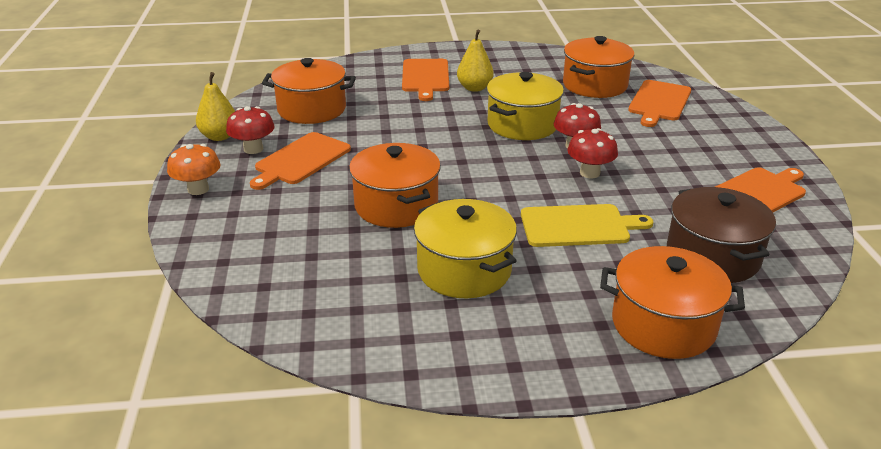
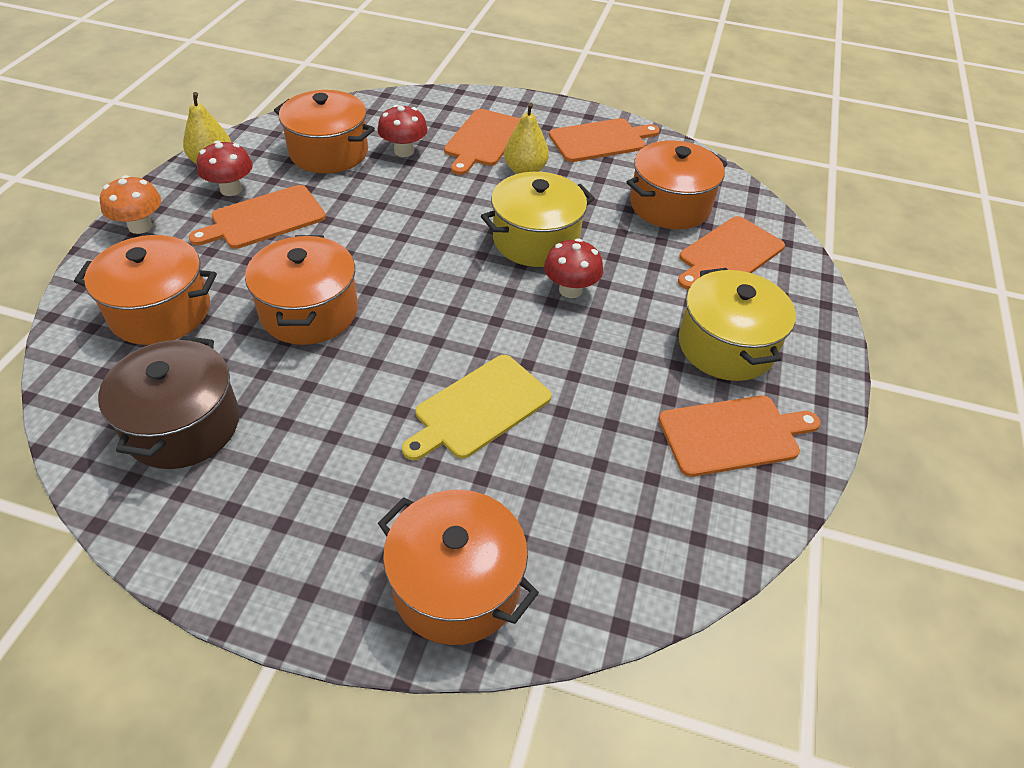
camera: 20 degrees right, 15 degrees up
yellow pot [414,199,517,298] -> yellow pot moved to [679,268,796,381]
yellow cutting board [521,204,653,247] -> yellow cutting board turned 120 degrees clockwise [402,355,551,460]
red mushroom [567,128,618,178] -> red mushroom moved to [378,105,428,157]
brown pot [667,187,776,283] -> brown pot moved to [98,336,239,469]
none -> orange pot [74,235,217,345]
none -> orange cutting board [549,118,660,162]

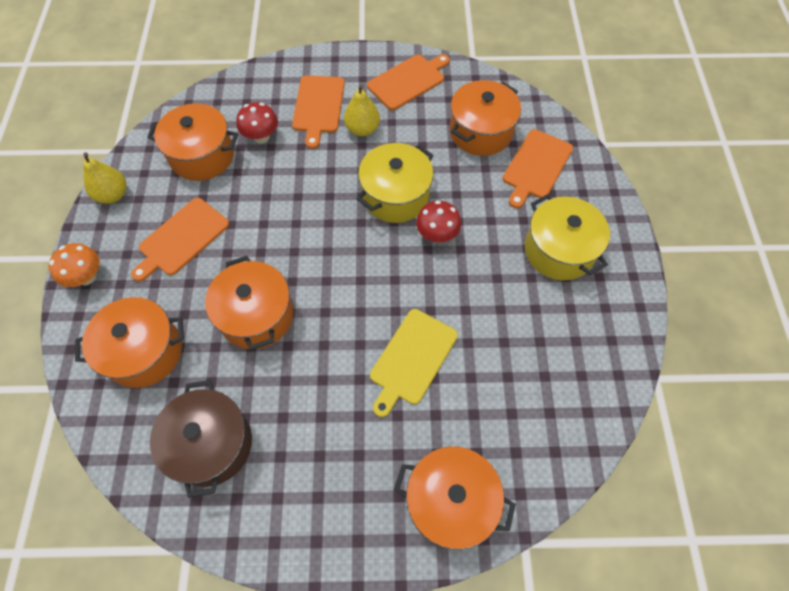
camera: 15 degrees left, 15 degrees up
red mushroom [197,140,253,196] -> none
orange cutting board [659,396,821,477] -> none

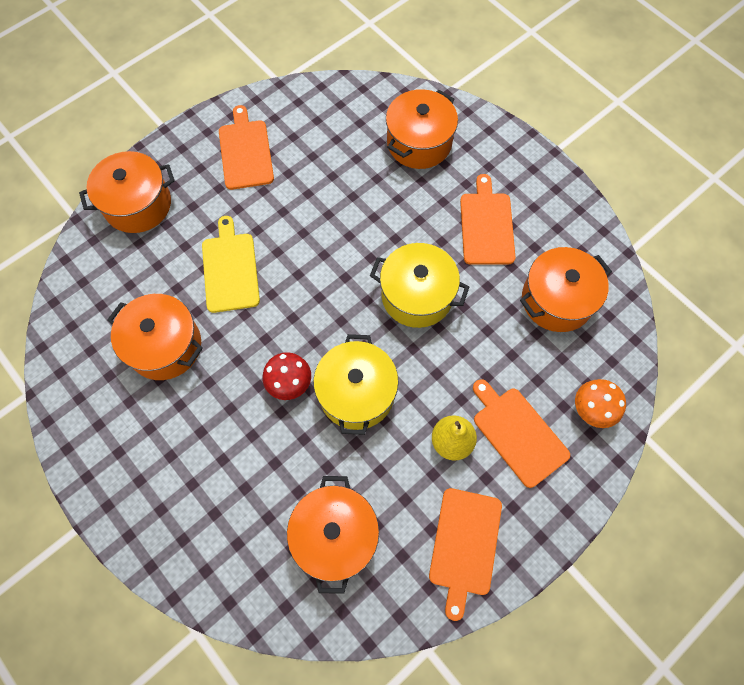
camera: 140 degrees right, 5 degrees up
orange mushroom [49,243,100,287] -> orange mushroom moved to [575,379,626,428]
yellow pear [83,153,126,204] -> none
brown pot [150,380,252,498] -> none
orange pot [205,256,294,350] -> orange pot moved to [107,294,203,380]
red mushroom [236,102,278,144] -> none
orange cutting board [503,129,573,208] -> orange cutting board moved to [219,105,274,190]
yellow pot [525,194,610,280] -> yellow pot moved to [370,243,469,328]

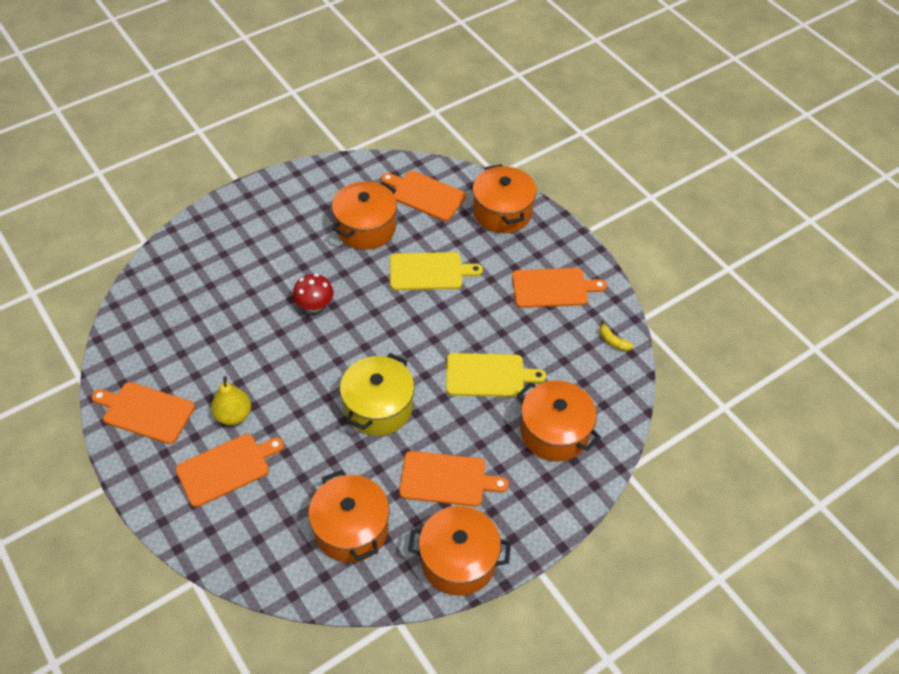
camera: 95 degrees right, 15 degrees down
orange pot [287,476,379,594] -> orange pot moved to [408,506,511,596]
yellow pot [313,334,399,435] -> none
orange mushroom [575,379,626,428] -> none
none -> orange cutting board [381,171,466,221]
none -> yellow cutting board [446,353,546,397]
none -> yellow banana [600,320,633,351]

